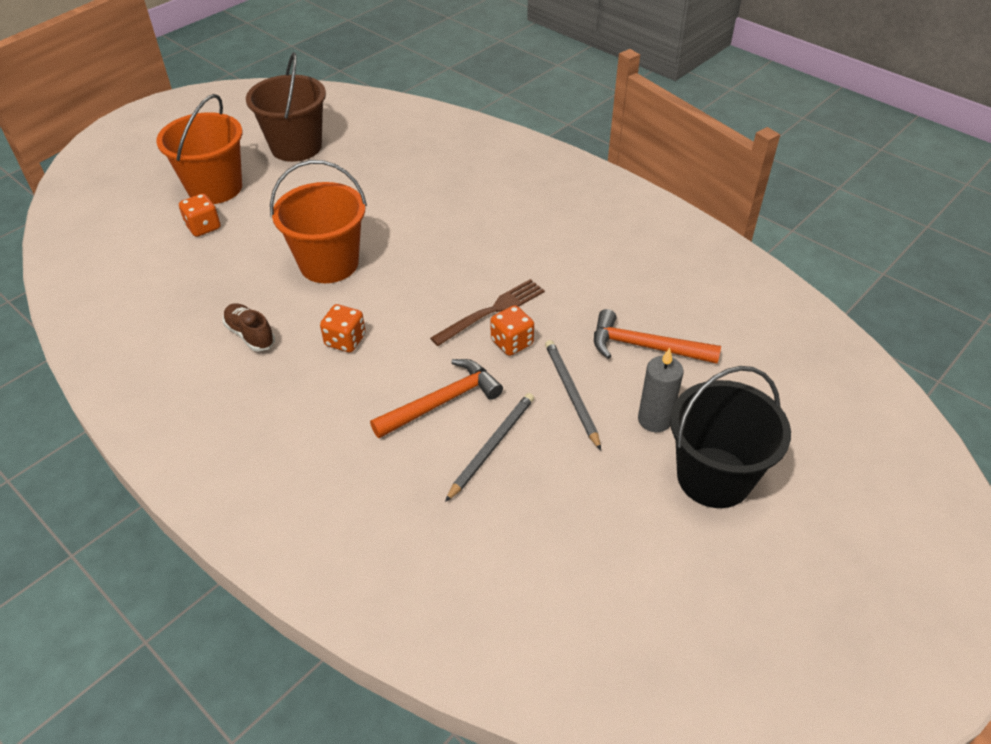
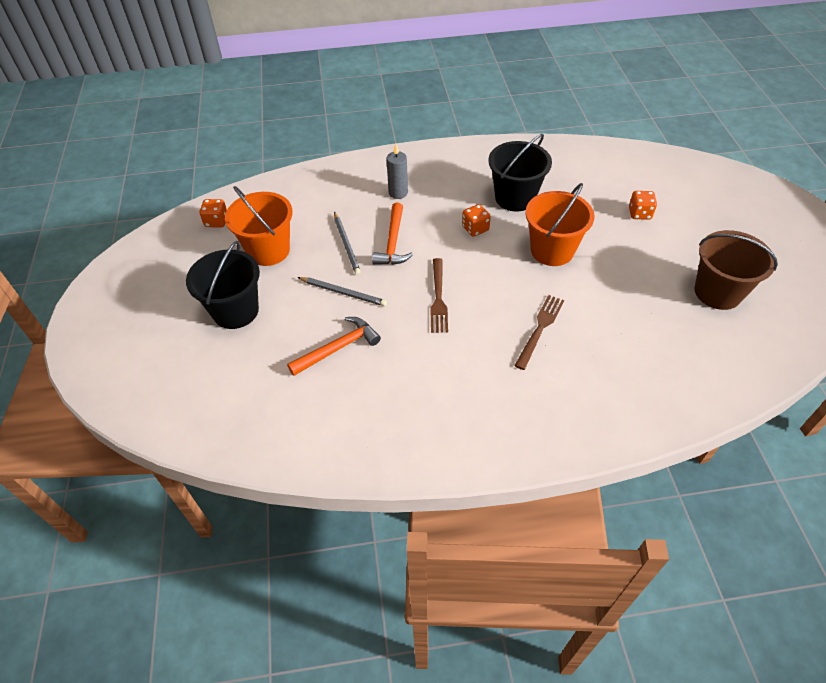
camera: 130 degrees right, 5 degrees up
orange bucket [156,94,242,204] -> orange bucket moved to [225,186,293,266]
brown shoe [223,303,275,352] -> black bucket [488,134,552,211]
orange dice [490,305,534,356] -> orange dice moved to [200,199,227,228]
grey candle [638,348,684,432] -> grey candle moved to [386,144,408,199]
none -> brown fork [514,295,564,370]

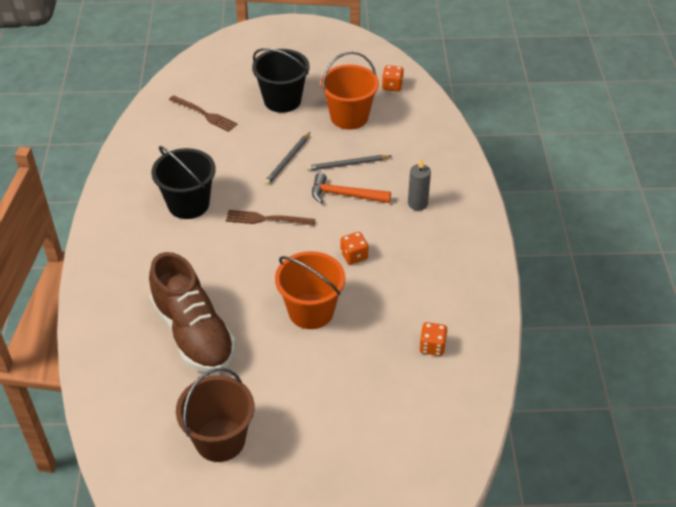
camera: 95 degrees right, 5 degrees down
orange hammer [287,317,381,376] -> none
black bucket [488,134,552,211] -> black bucket moved to [151,146,216,219]
brown fork [514,295,564,370] -> brown fork moved to [169,95,238,132]
orange dice [629,191,657,220] -> orange dice moved to [419,322,448,356]
none -> brown shoe [149,252,236,373]

